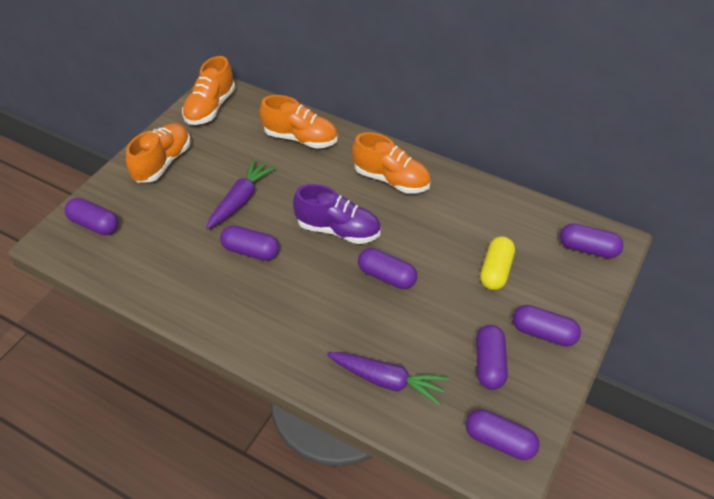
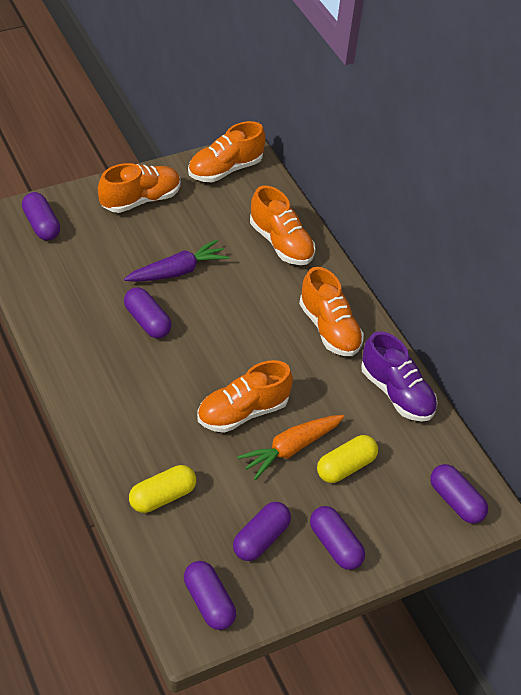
camera: 30 degrees right, 0 degrees up
purple shoe [293,184,381,244] -> purple shoe moved to [361,331,438,422]
purple carrot [327,352,449,406] -> yellow capsule [129,465,196,513]
purple capsule [358,248,417,289] -> orange shoe [197,360,293,433]
none -> orange carrot [237,415,345,480]

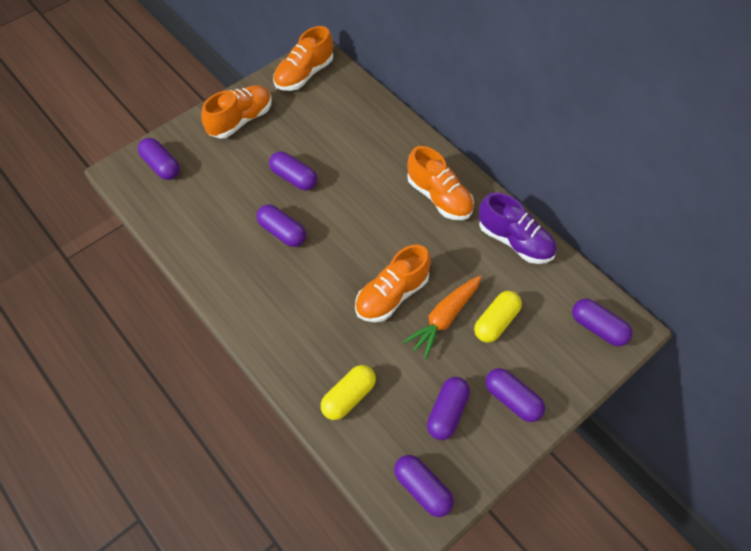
camera: 10 degrees left, 10 degrees up
purple carrot [124,240,230,282] -> purple capsule [269,151,317,190]
orange shoe [250,185,315,265] -> none

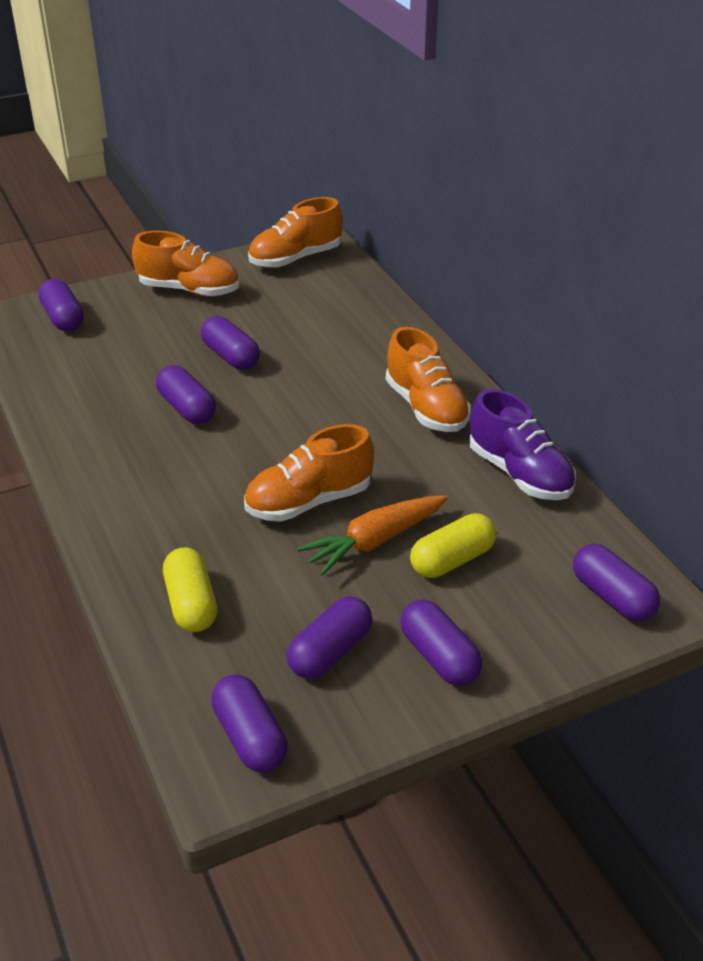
camera: 15 degrees right, 20 degrees down
orange shoe [201,85,272,139] -> orange shoe turned 45 degrees clockwise [132,231,239,297]
yellow capsule [321,365,376,420] -> yellow capsule turned 75 degrees counterclockwise [163,547,217,632]

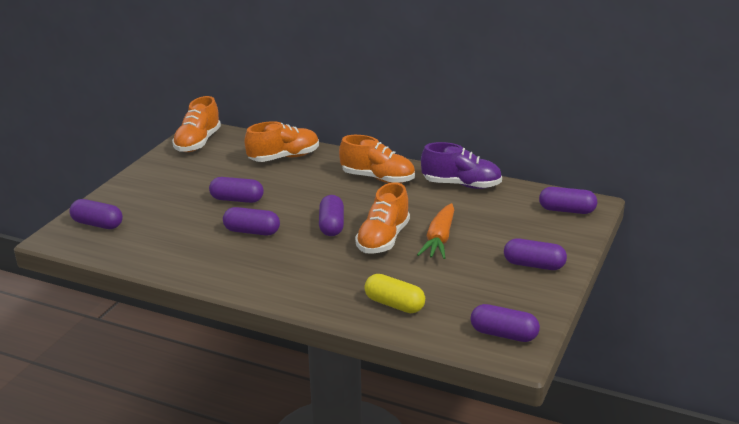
camera: 40 degrees left, 10 degrees down
orange shoe [132,231,239,297] -> orange shoe moved to [244,121,319,162]
purple capsule [287,597,372,679] -> purple capsule moved to [319,195,344,236]
yellow capsule [410,513,496,578] -> none

